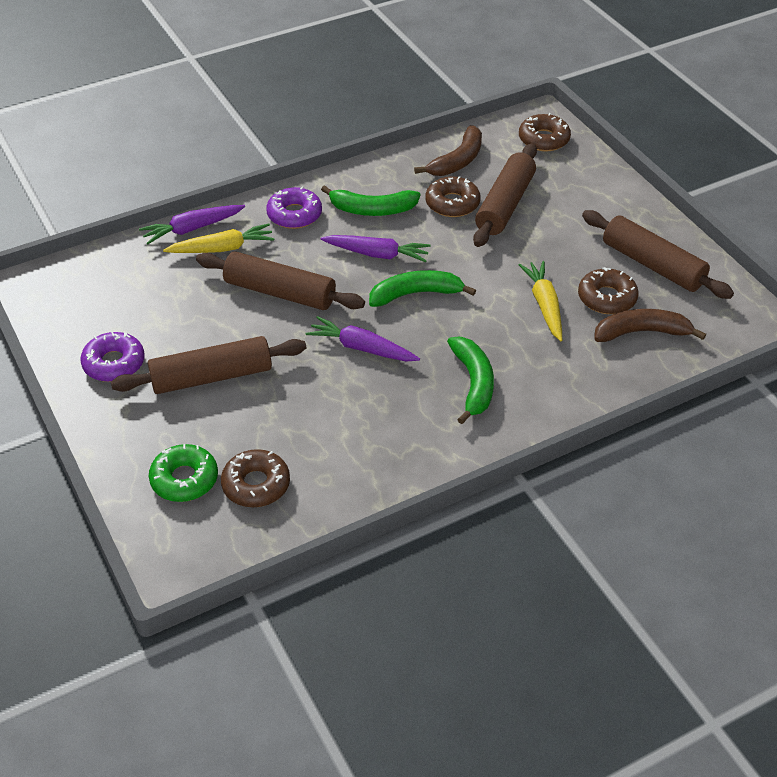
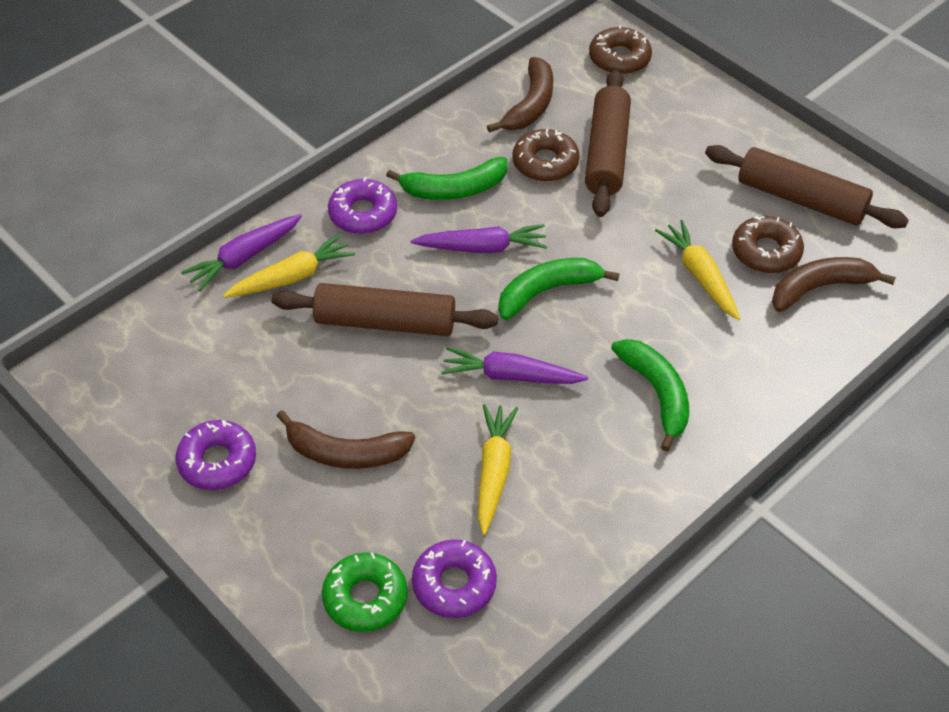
camera: 15 degrees left, 5 degrees up
brown rolling pin [111,336,306,394] -> brown banana [277,410,415,469]
brown donut [221,449,290,507] -> purple donut [412,539,497,618]
none -> yellow carrot [478,404,518,535]

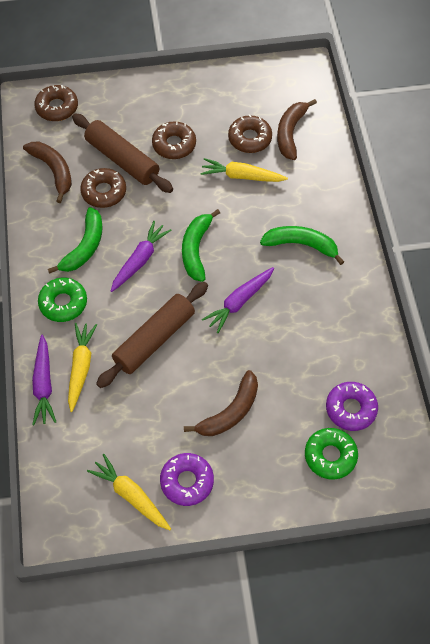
camera: 55 degrees left, 10 degrees up
purple donut [328,177,397,234] -> green donut [38,278,87,322]
yellow carrot [478,404,518,535] -> yellow carrot moved to [87,454,171,530]
brown rolling pin [705,145,909,228] -> none
none -> brown donut [152,121,196,159]

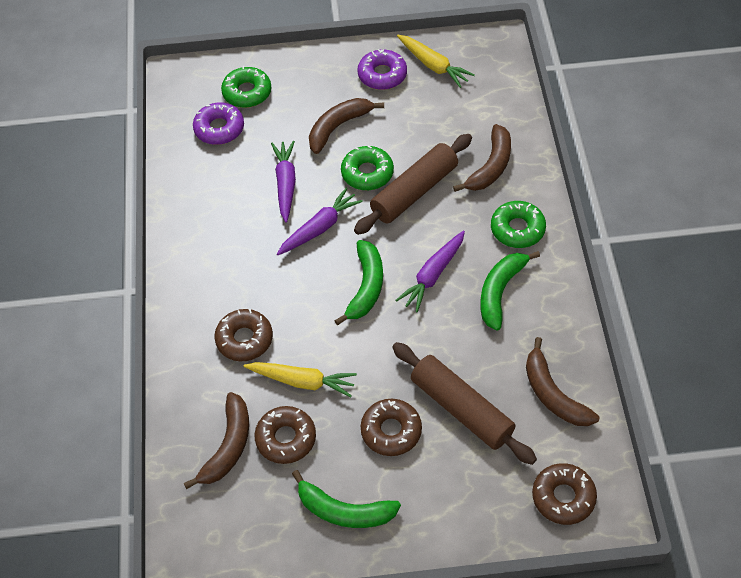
camera: 175 degrees left, 5 degrees down
purple carrot [32,335,56,425] -> purple carrot moved to [271,141,296,223]
yellow carrot [68,323,97,412] -> brown banana [453,124,511,192]
brown donut [80,168,126,208] -> brown donut moved to [215,309,273,362]
green banana [260,226,344,265] -> green banana moved to [292,470,401,528]
none -> green donut [341,145,394,190]

